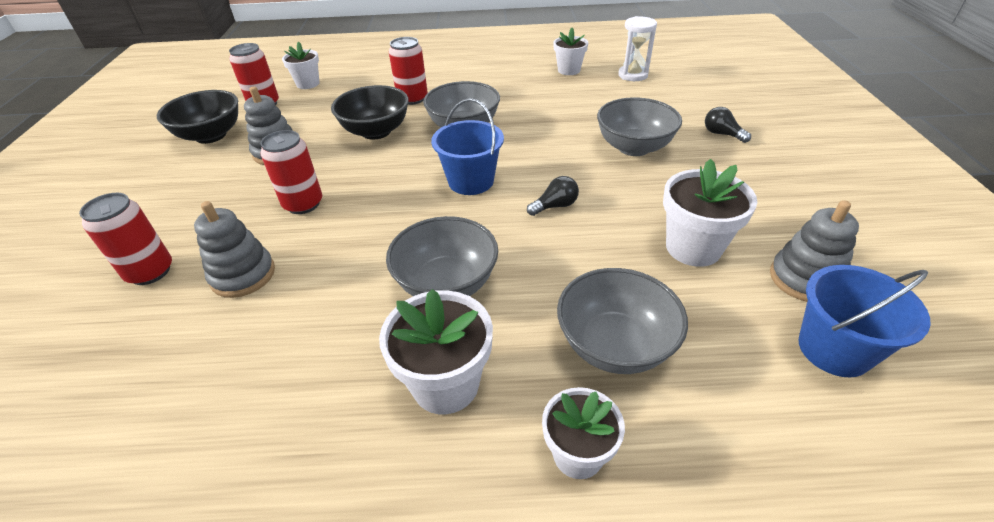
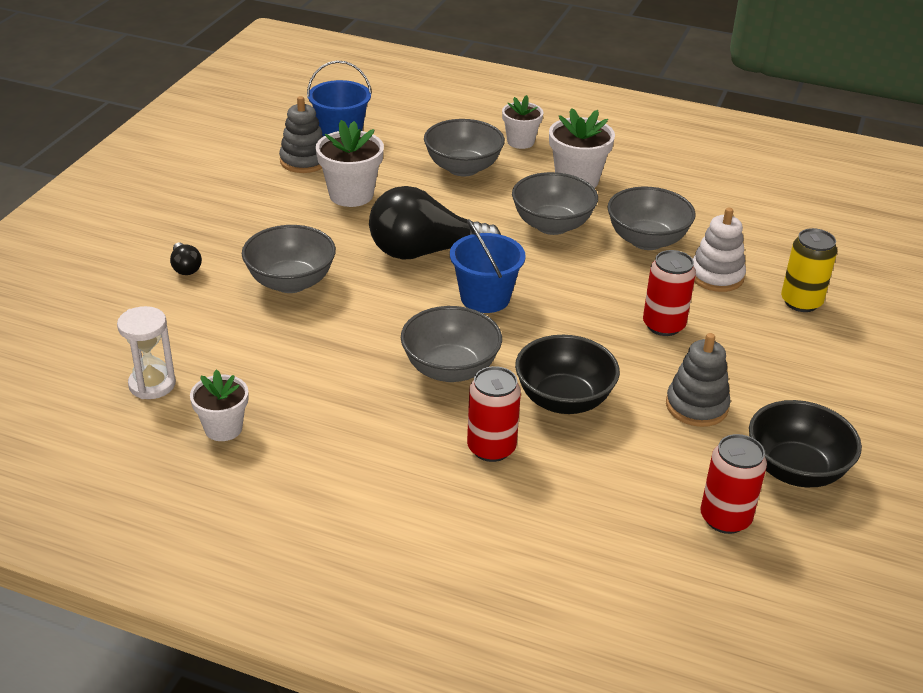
camera: 160 degrees left, 5 degrees down
red can [79,193,172,285] -> yellow can [781,228,837,312]
grey stacking toy [194,201,275,298] -> white stacking toy [693,208,746,292]
white flower pot [282,41,320,89] -> none
black light bulb [527,176,579,216] -> black light bulb [369,186,501,260], size x2.43
none -> grey bowl [607,187,696,250]

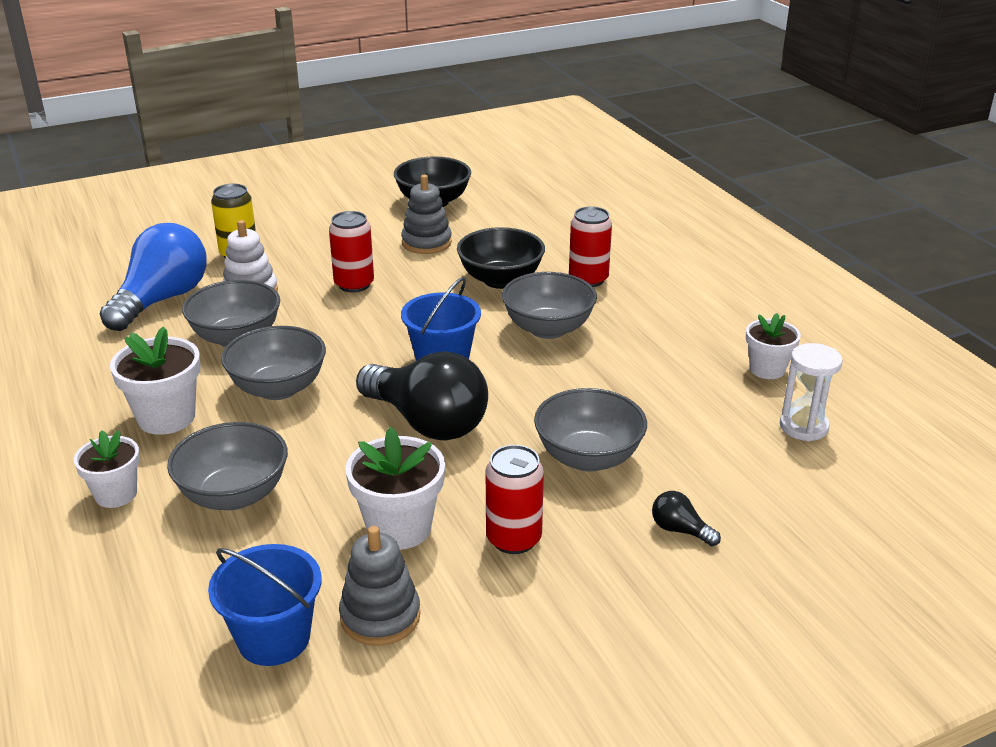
camera: 135 degrees left, 5 degrees down
black light bulb [170,242,202,275] -> black light bulb turned 75 degrees counterclockwise [652,491,721,546]
red can [700,434,767,534] -> red can moved to [486,445,544,554]
none -> blue light bulb [100,223,207,331]

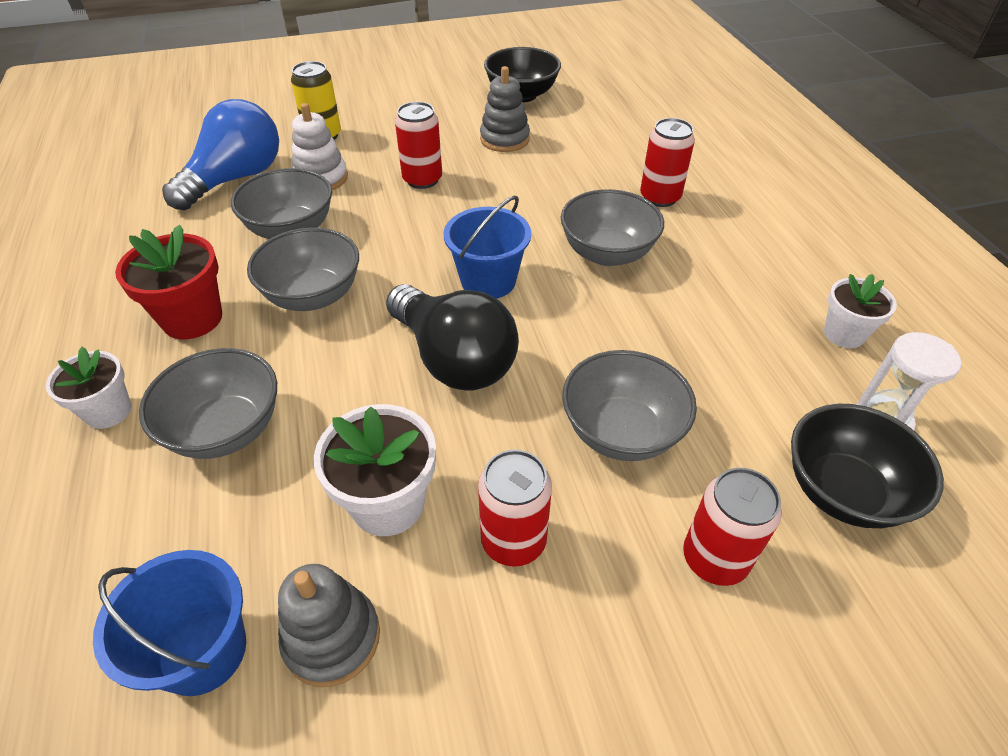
camera: 10 degrees right, 15 degrees up
white flower pot [110,326,200,435] -> red flower pot [115,225,222,339]
black bowl [457,227,545,289] -> black bowl moved to [791,404,944,528]
black light bulb [652,491,721,546] -> red can [683,468,781,586]

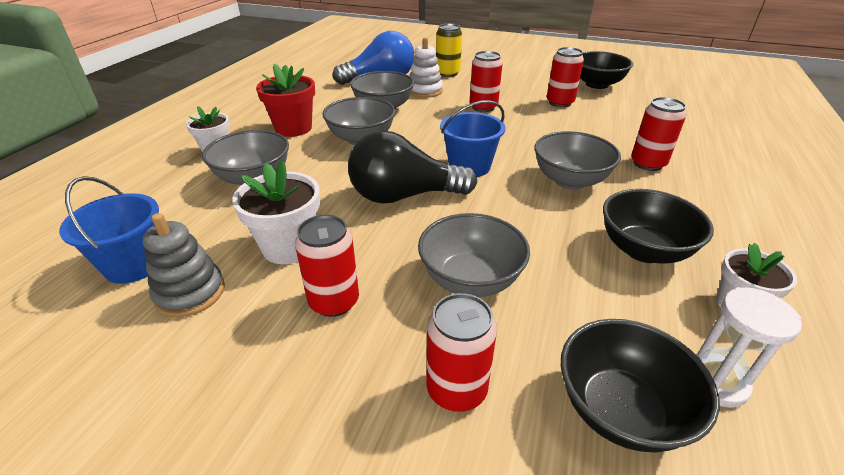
camera: 35 degrees right, 10 degrees down
black light bulb [386,284,519,391] -> black light bulb turned 90 degrees clockwise [348,131,477,204]
grey stacking toy [480,66,530,152] -> red can [547,47,584,107]
none -> black bowl [603,189,714,264]

